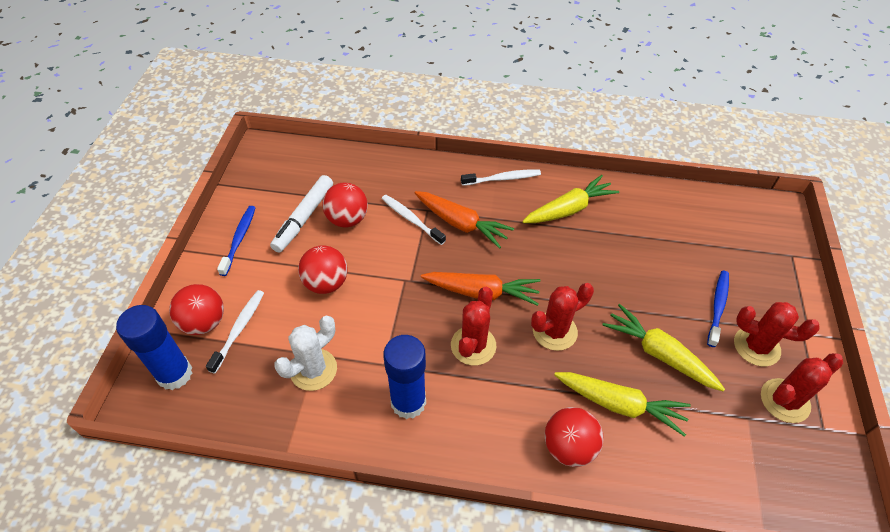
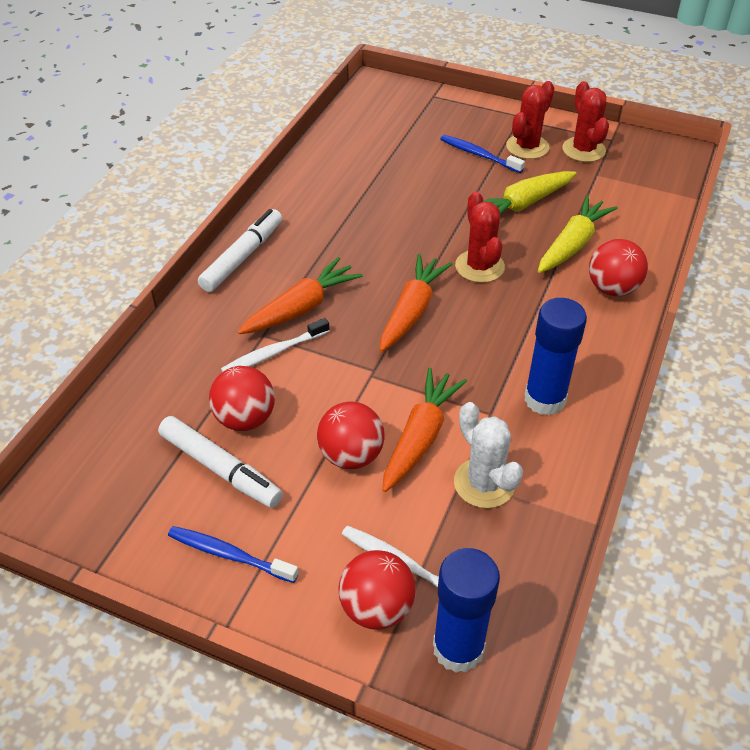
camera: 75 degrees left, 5 degrees down
red cactus [451,287,496,365] -> none
white toothbrush [461,169,541,186] -> white marker [198,209,282,292]
yellow carrot [522,175,619,223] -> none
none -> orange carrot [382,367,467,492]

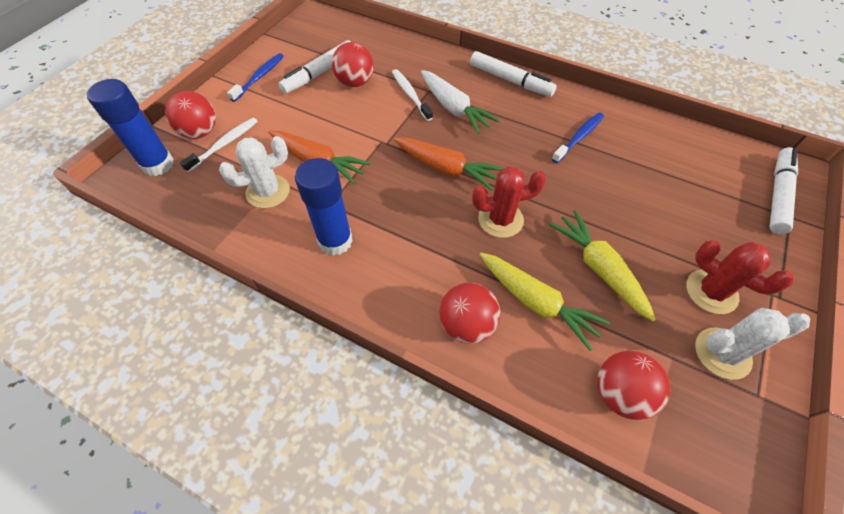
camera: 95 degrees right, 10 degrees up
orange carrot [238,257,363,334] -> white carrot [421,70,500,134]
red ball [317,401,385,469] -> red ball moved to [597,351,670,420]
blue toothbrush [440,135,525,173] -> blue toothbrush moved to [552,112,604,163]
red cactus [562,81,609,162] -> white cactus [695,308,810,380]
none -> white marker [770,147,798,234]

